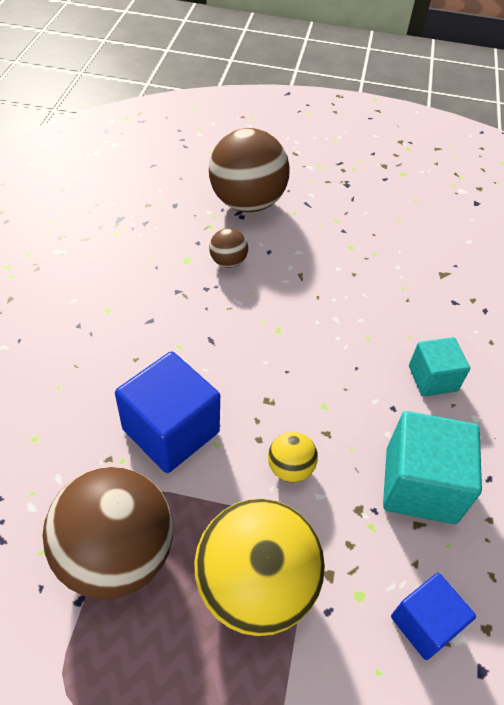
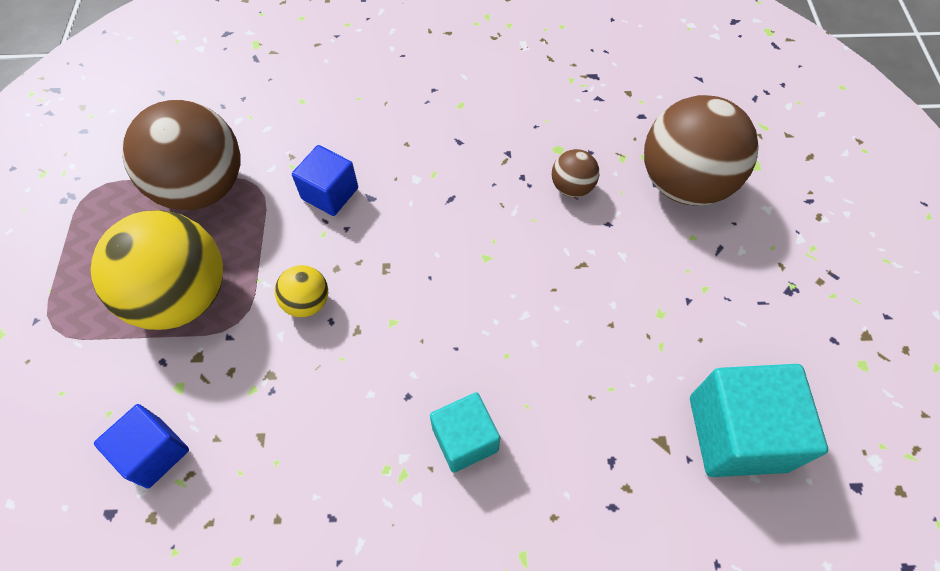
camera: 80 degrees right, 10 degrees up
blue cube [115,351,220,473] -> blue cube [292,145,358,216], size x0.61
turquoise cube [383,411,482,524] -> turquoise cube moved to [690,364,828,477]

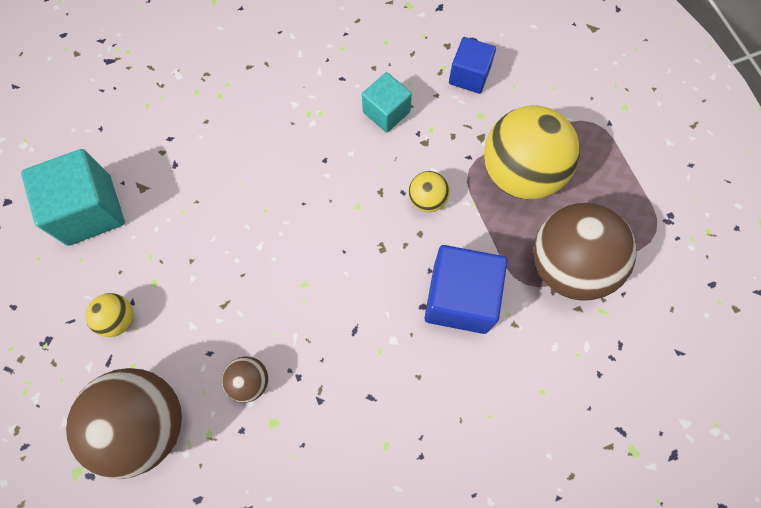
camera: 160 degrees right, 10 degrees up
blue cube [292,145,358,216] -> blue cube [425,245,507,334], size x1.64
turquoise cube [430,392,500,473] -> turquoise cube moved to [362,72,412,133]
none -> yellow ball [85,293,133,337]

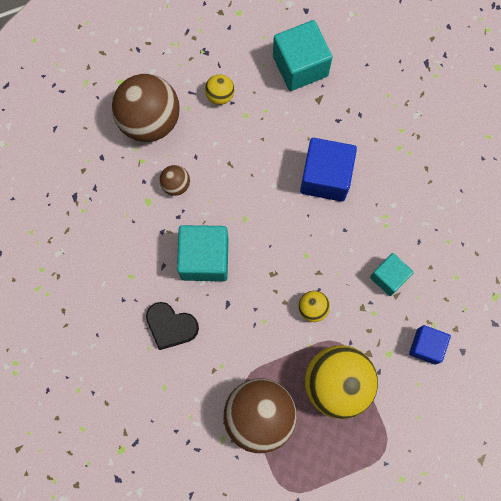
camera: 90 degrees right, 5 degrees up
blue cube [425,245,507,334] -> blue cube moved to [300,138,357,202]
none -> black heart [146,302,199,350]
none -> turquoise cube [177,225,228,281]

